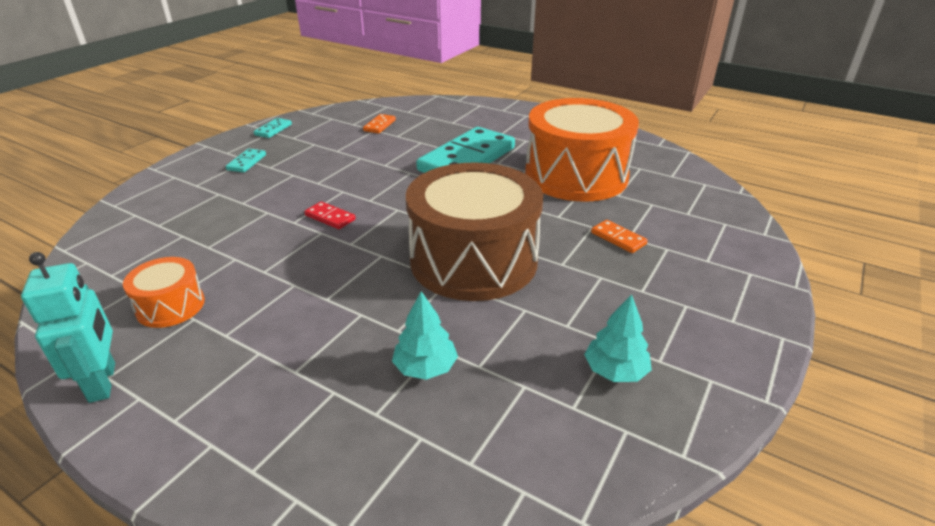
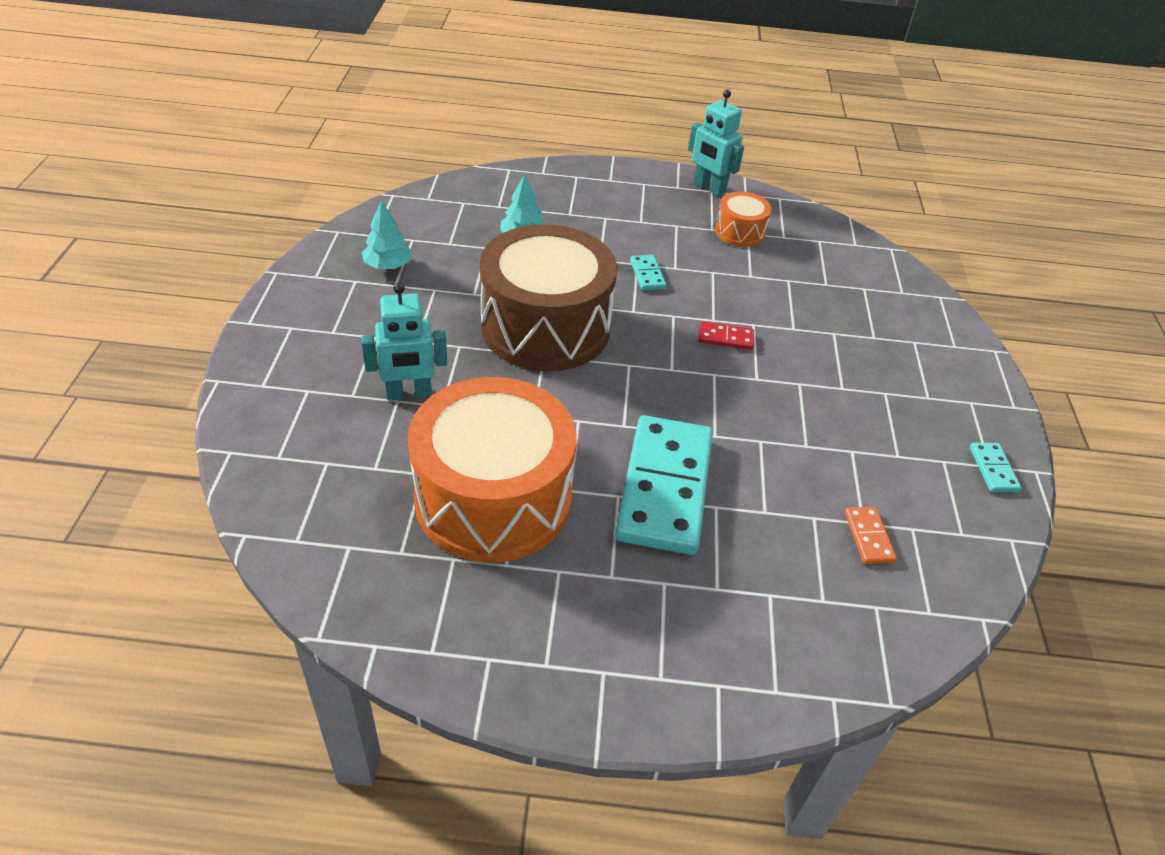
camera: 150 degrees right, 10 degrees up
turquoise domino [226,149,266,172] -> turquoise domino moved to [630,255,667,291]
orange domino [591,220,648,253] -> turquoise robot [361,283,447,400]

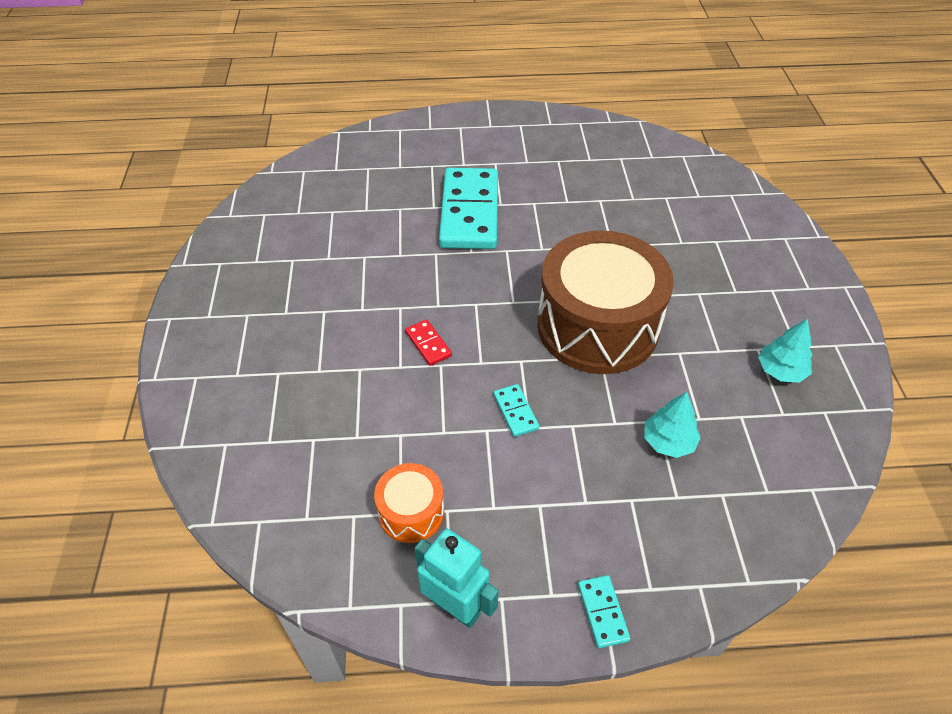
camera: 175 degrees right, 5 degrees up
turquoise robot [361,283,447,400] -> none
orange drum [408,377,577,563] -> none
red domino [699,322,754,350] -> red domino turned 60 degrees clockwise [405,319,452,366]
orange domino [845,507,897,564] -> none
turquoise domino [970,443,1022,492] -> turquoise domino moved to [578,575,630,648]

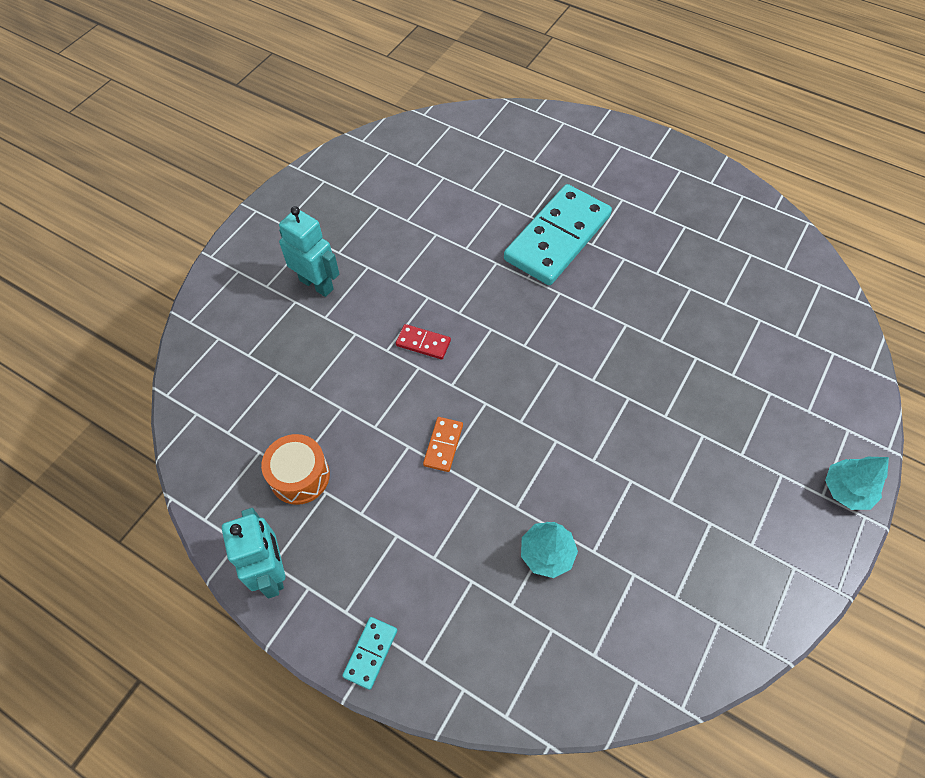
camera: 35 degrees right, 10 degrees up
red domino [405,319,452,366] -> red domino turned 75 degrees counterclockwise [396,324,451,359]
turquoise domino [493,384,539,437] -> orange domino [423,417,463,472]
brown drum [537,230,674,374] -> none
turquoise tree [758,319,812,383] -> turquoise tree moved to [825,457,889,510]
none -> turquoise robot [279,206,339,297]

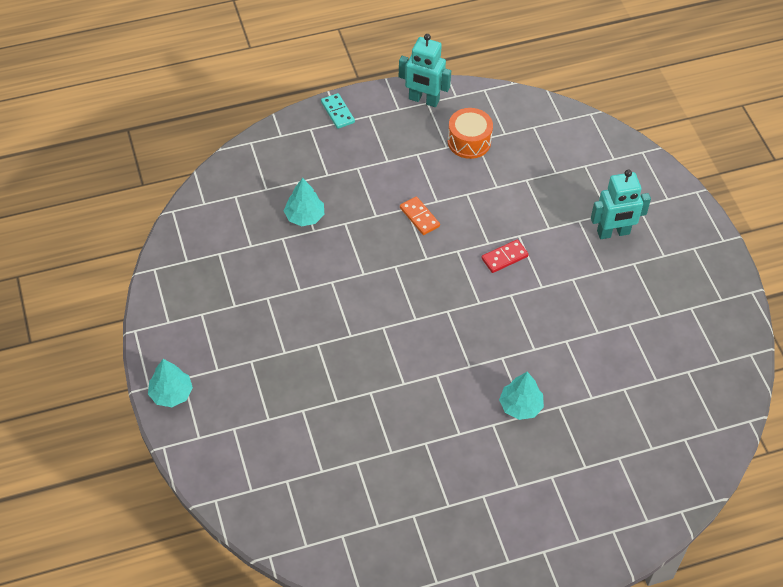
camera: 130 degrees right, 5 degrees down
turquoise domino [504,184,612,285] -> turquoise tree [499,372,544,420]

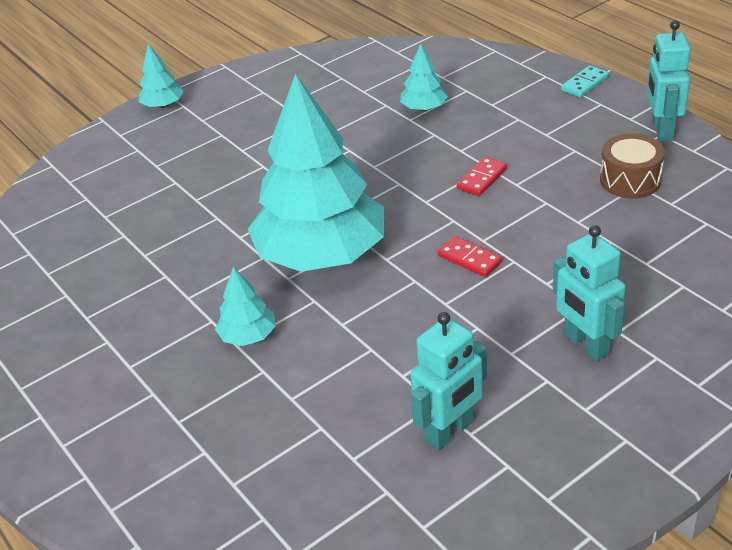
camera: 75 degrees right, 15 degrees down
orange domino [400,196,440,235] -> red domino [457,157,507,196]
orange drum [448,108,493,159] -> brown drum [600,134,665,198]
none -> turquoise tree [248,74,384,272]
none -> turquoise robot [410,312,487,450]

